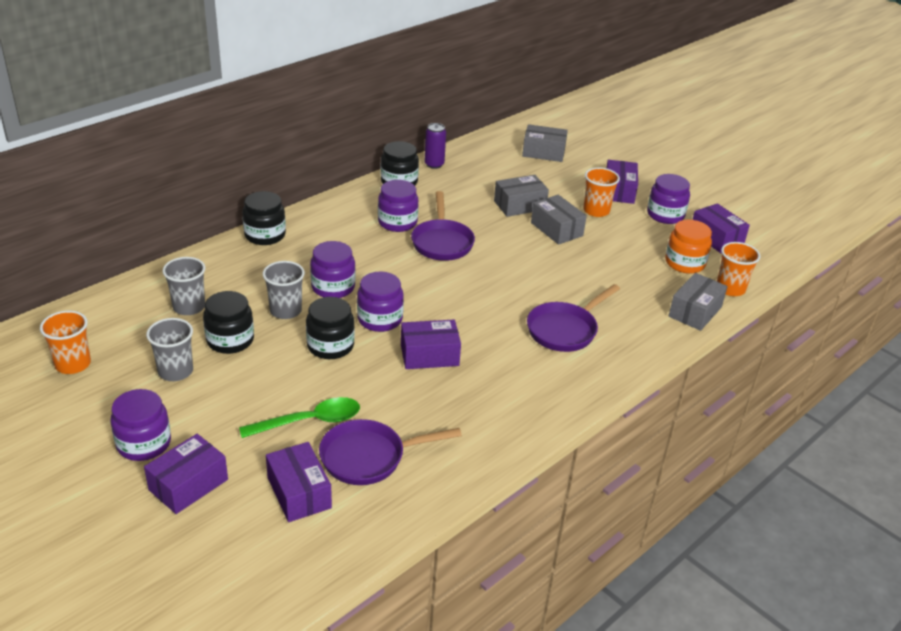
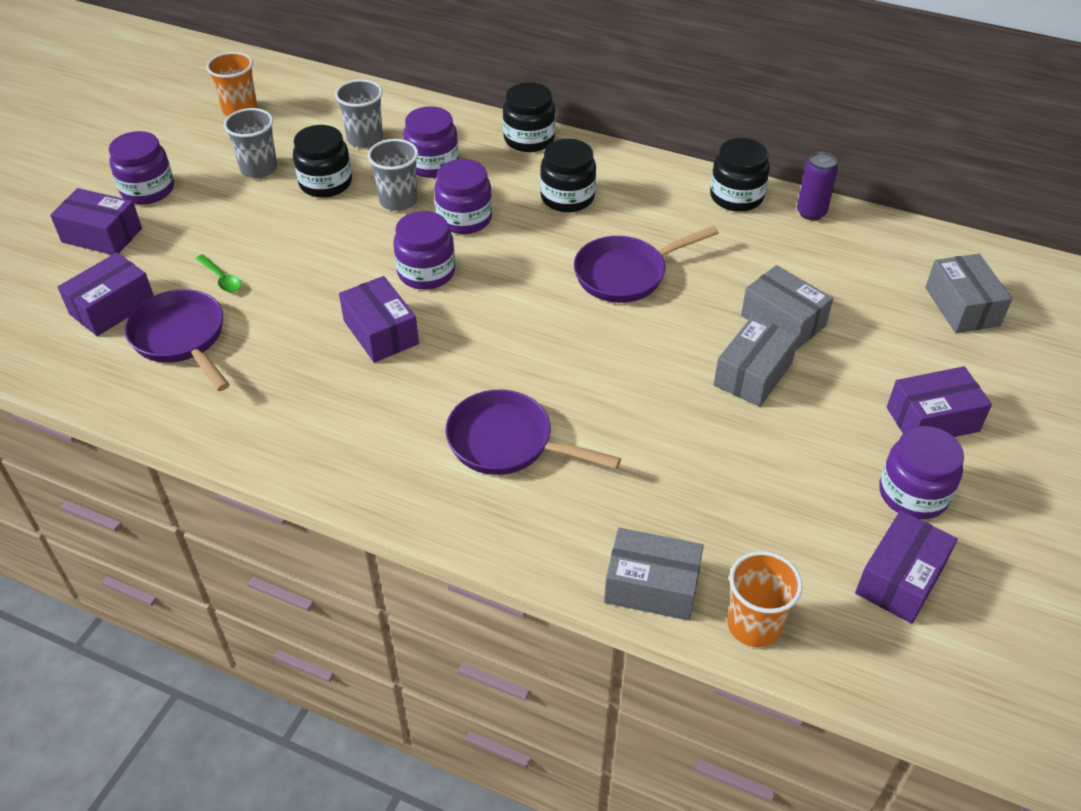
camera: 70 degrees right, 10 degrees up
green spoon [239,397,360,438] -> green spoon [196,254,242,292], size x0.54
black jar [306,297,355,359] -> black jar moved to [540,139,596,212]
purple jar [378,180,418,232] -> purple jar moved to [403,106,459,178]
orange cup [583,168,620,217] -> none
orange jar [665,220,712,274] -> none

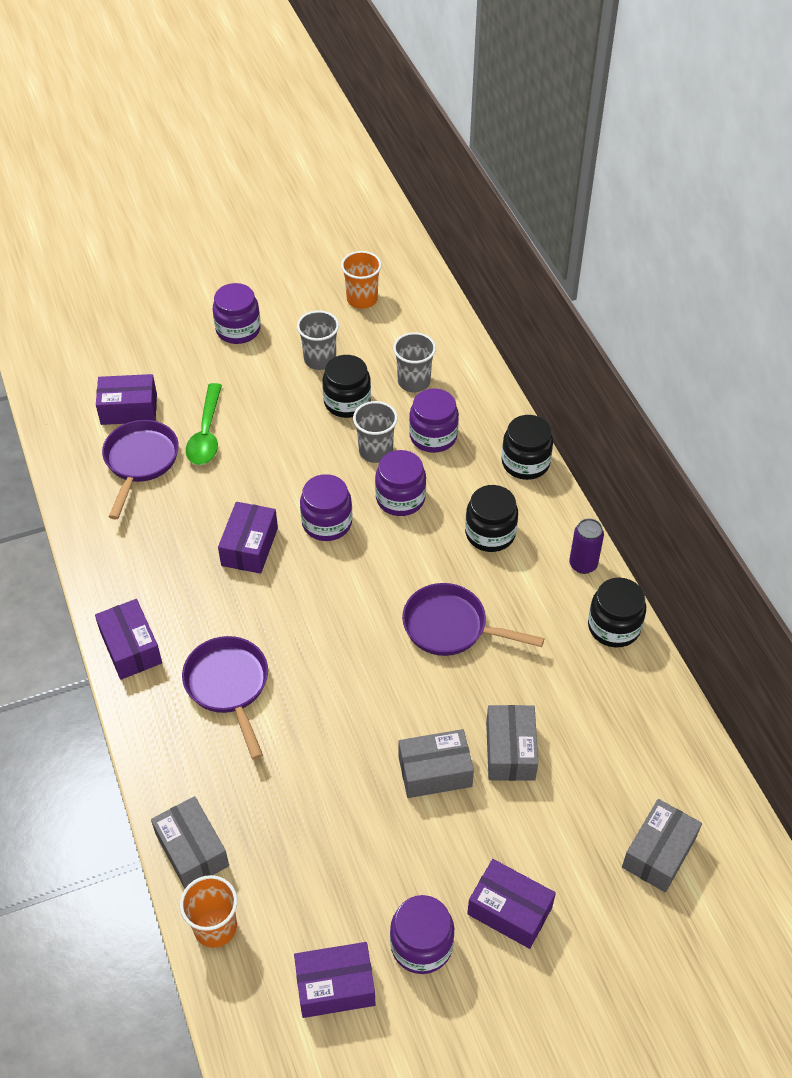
camera: 45 degrees right, 5 degrees up
purple box [50,188,142,255] -> purple box moved to [95,599,162,680]
green spoon [196,254,242,292] -> green spoon [186,383,222,465], size x1.84
purple can [797,152,838,220] -> purple can moved to [569,518,604,574]

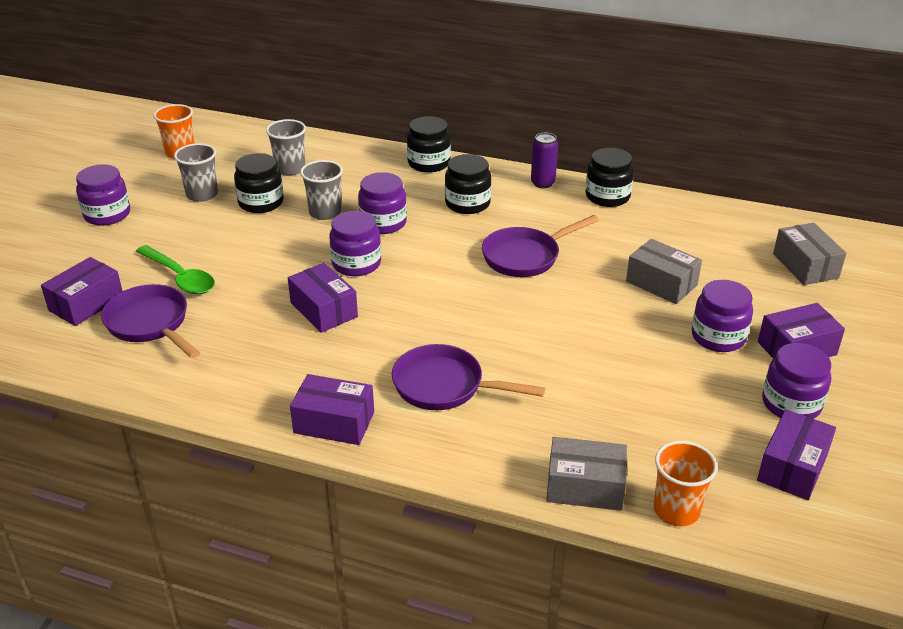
camera: 50 degrees left, 15 degrees down
grey box [399,729,474,798] -> none
purple jar [409,388,459,453] -> purple jar moved to [692,280,753,352]

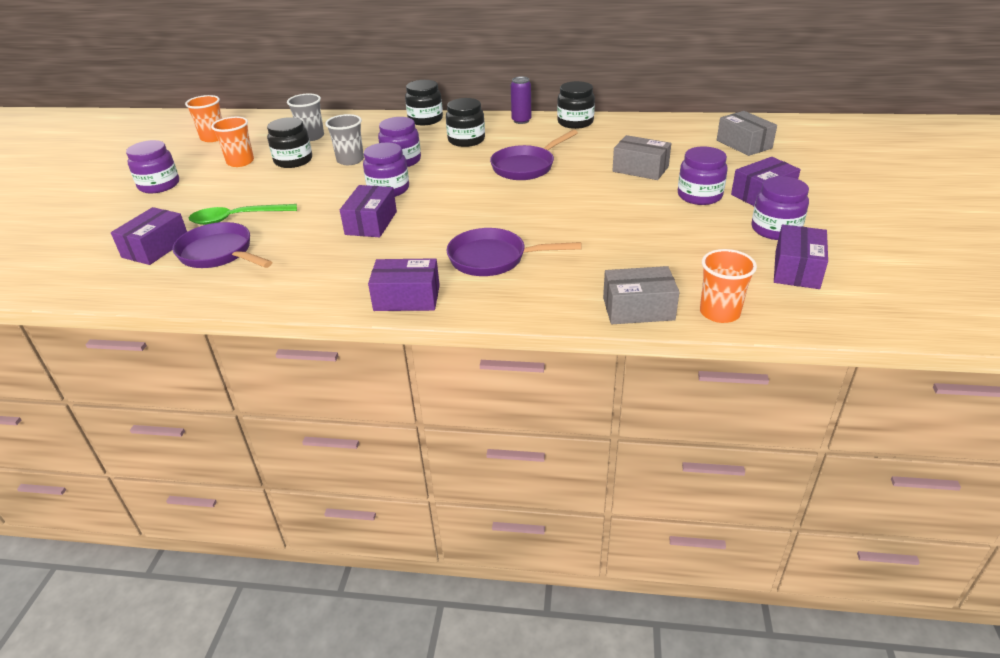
camera: 10 degrees left, 0 degrees up
green spoon [136,245,215,294] -> green spoon turned 135 degrees clockwise [189,204,297,225]
grey cup [174,143,218,202] -> orange cup [211,117,254,167]
purple box [288,263,358,333] -> purple box turned 60 degrees clockwise [340,185,397,237]

